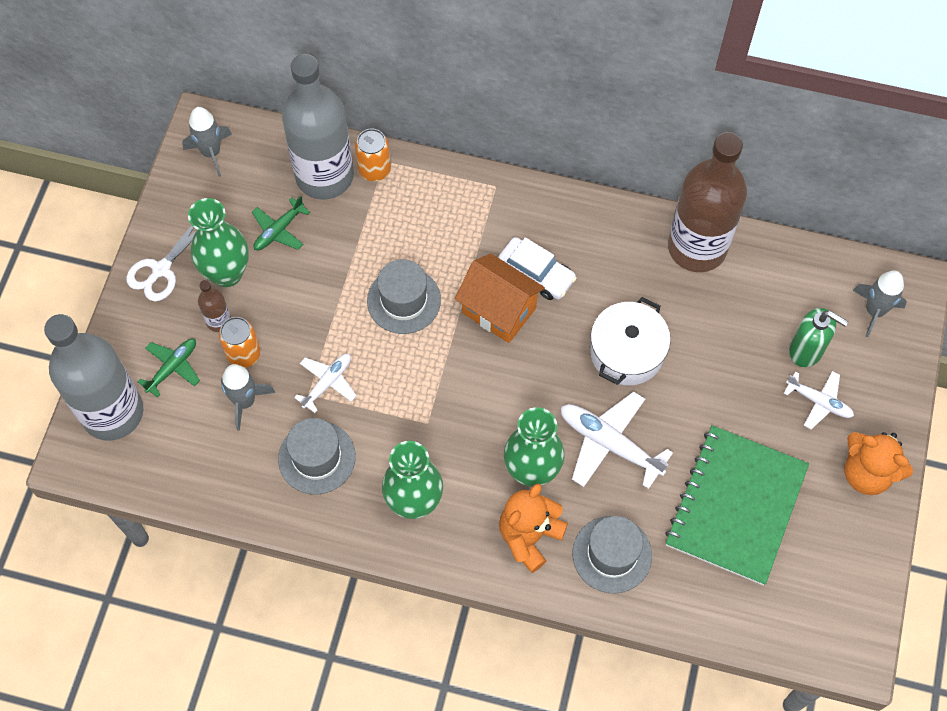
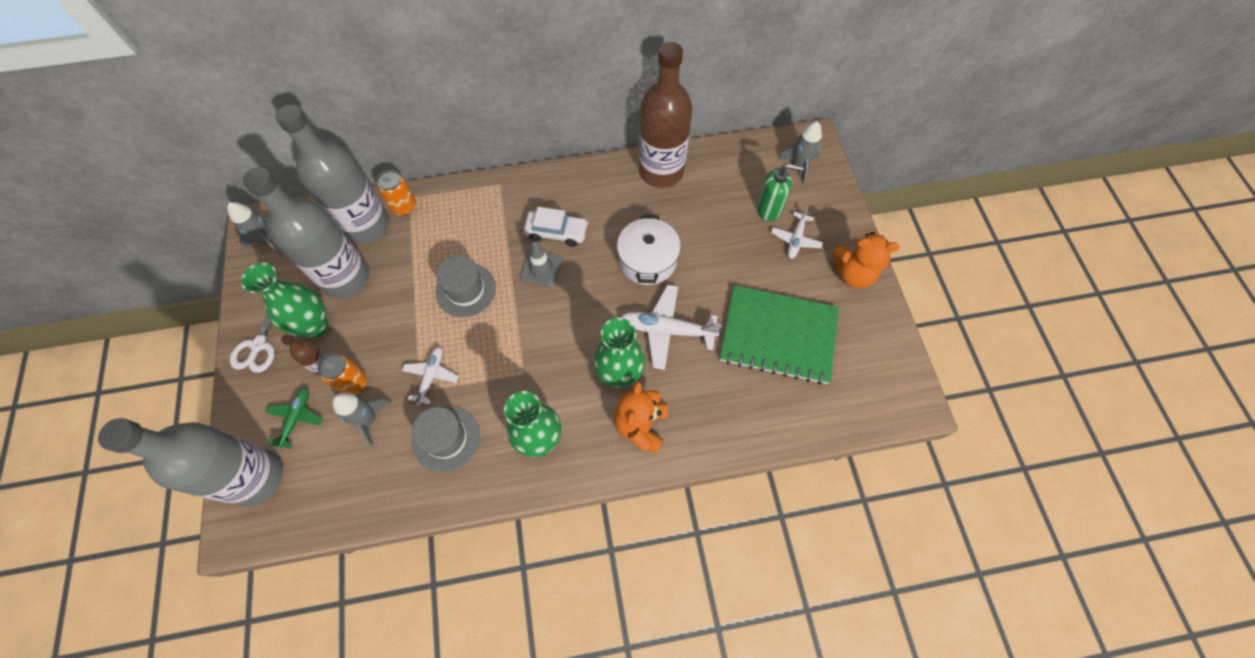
camera: 25 degrees left, 0 degrees up
green plane [252,196,310,250] -> grey bottle [243,167,369,298]
orange house [455,253,545,343] -> grey traffic cone [520,242,562,287]
grey hat [573,516,652,593] -> none
green notebook [665,425,809,585] -> green notebook turned 75 degrees counterclockwise [720,285,839,385]
white plane [784,371,854,429] -> white plane turned 105 degrees clockwise [771,207,823,259]

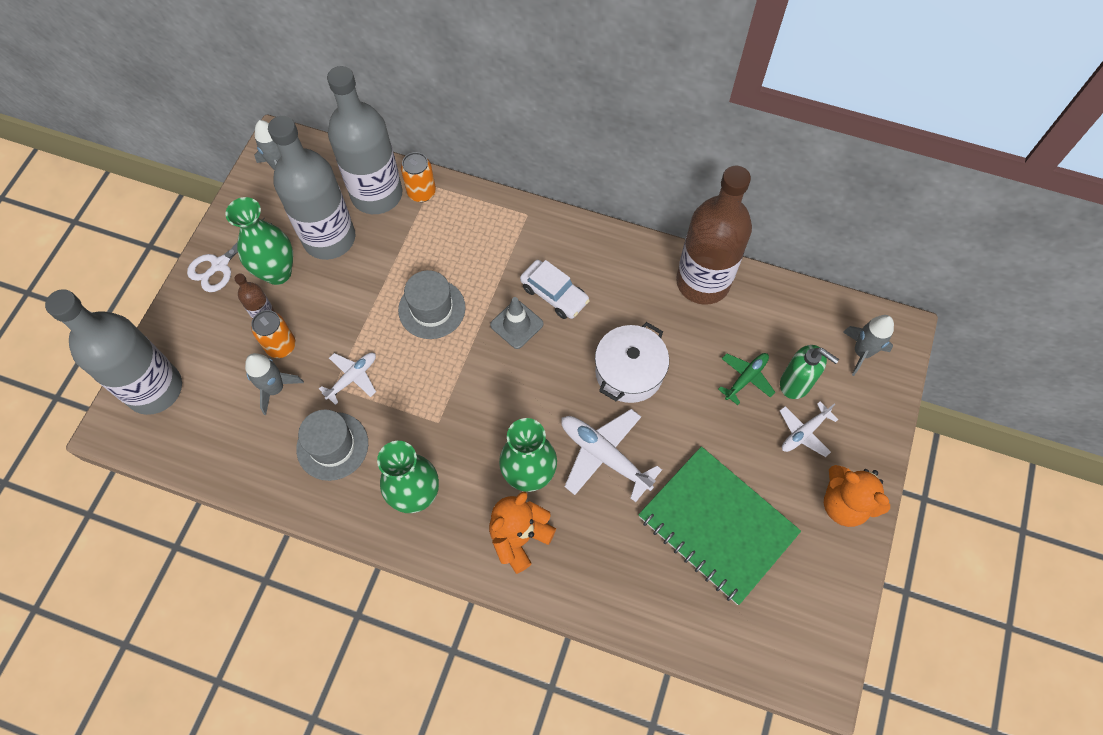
camera: 30 degrees right, 0 degrees up
green plane [265,387,323,449] -> green plane moved to [718,353,775,405]

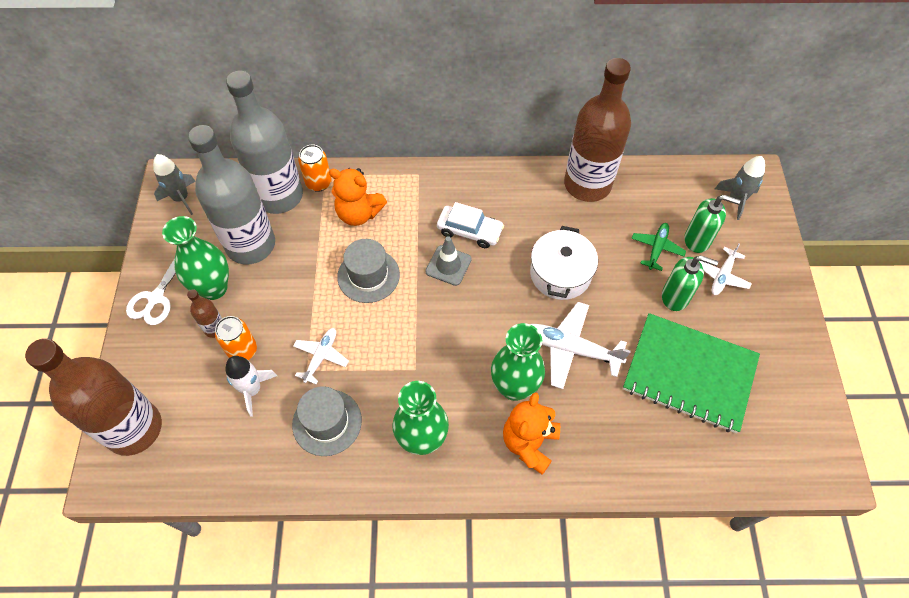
camera: 20 degrees left, 5 degrees down
grey bottle [45,289,182,415] -> brown bottle [25,338,162,456]
grey rocket [245,353,304,415] -> white rocket [225,356,277,417]
orange teddy bear [824,465,890,527] -> orange teddy bear moved to [329,168,387,226]
none -> green soap dispenser [662,255,718,311]

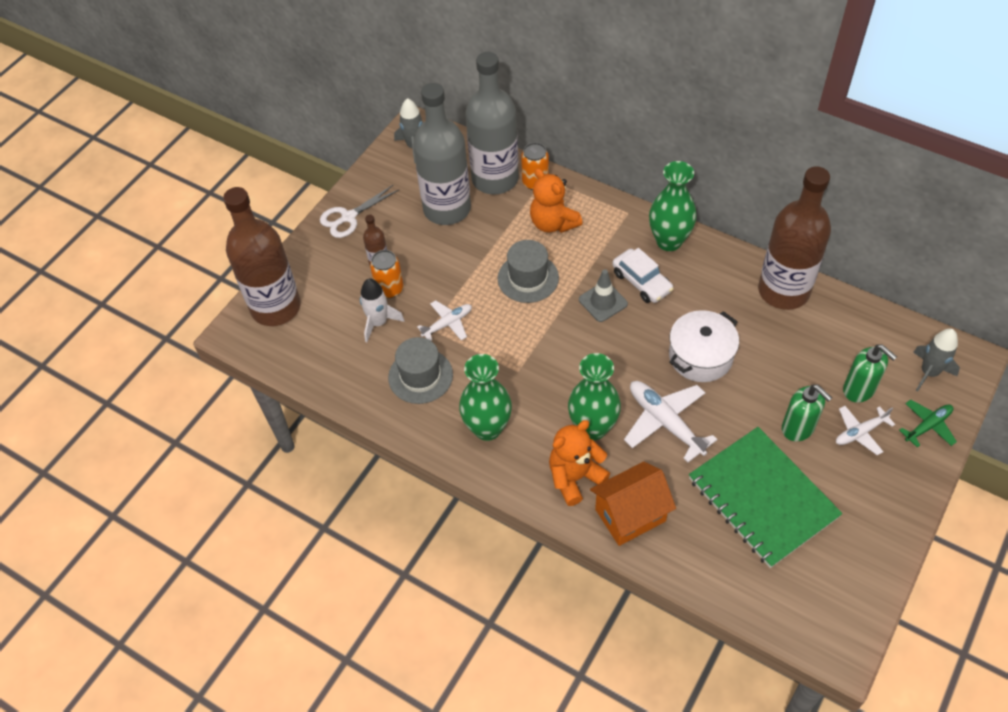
camera: 35 degrees right, 5 degrees down
green vase [162,216,229,300] -> green vase moved to [649,161,697,251]
green plane [631,223,686,271] -> green plane moved to [899,400,957,447]
none -> orange house [590,462,676,546]

